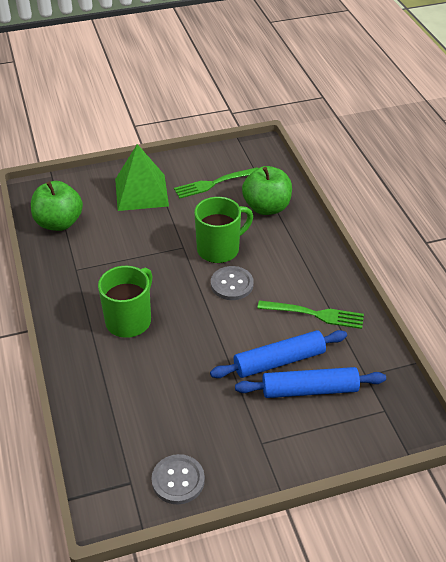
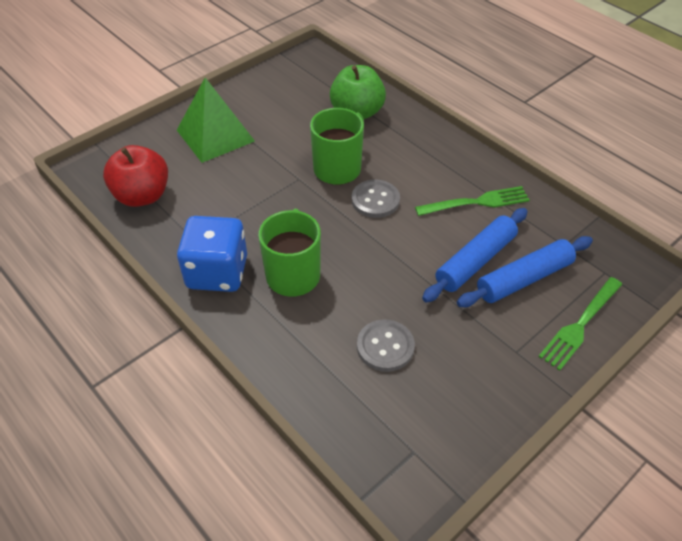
camera: 25 degrees left, 5 degrees up
green apple [31,181,83,231] -> red apple [103,145,168,207]
grey button [151,454,205,504] -> grey button moved to [357,319,415,372]
green fork [174,167,258,199] -> green fork moved to [538,277,622,371]
none -> blue dice [177,216,247,292]

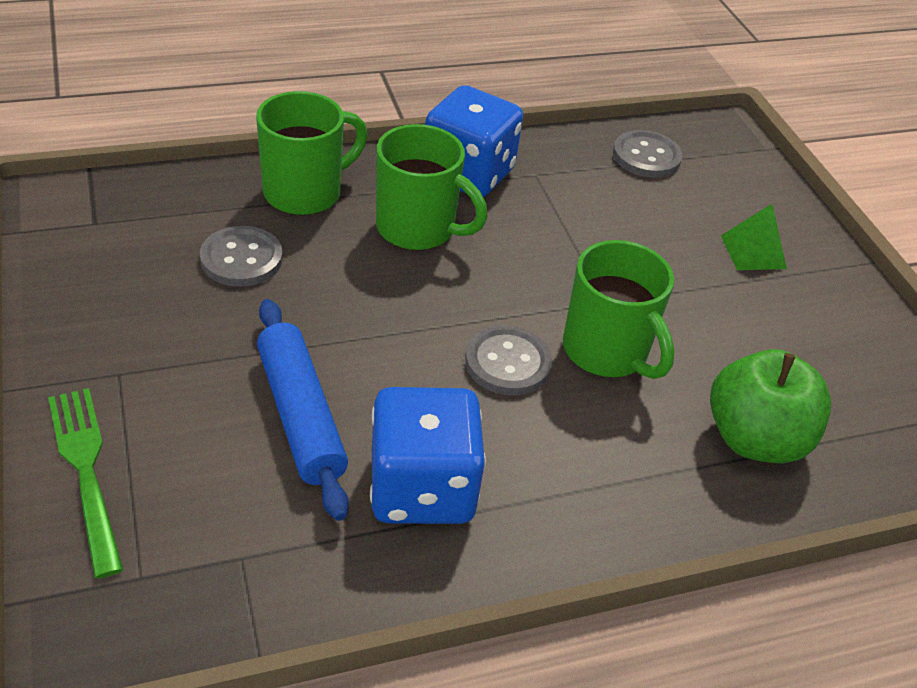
camera: 110 degrees right, 5 degrees down
red apple [103,145,168,207] -> grey button [613,130,682,178]
green pyramid [177,78,255,163] -> green pyramid [721,204,787,270], size x0.53
green fork [415,186,530,216] -> blue dice [370,387,486,524]
blue rolling pin [457,236,593,307] -> none
none -> green mug [256,91,368,215]

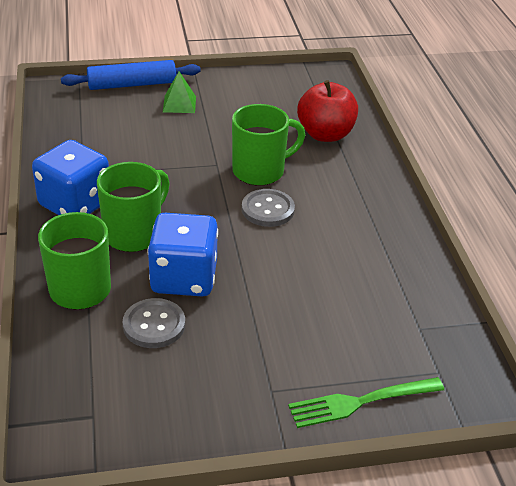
camera: 80 degrees left, 5 degrees down
blue rolling pin [257,299,349,521] -> blue rolling pin moved to [61,60,201,90]
blue dice [370,387,486,524] -> blue dice moved to [148,213,218,297]
grey button [613,130,682,178] -> none
green apple [710,349,831,463] -> red apple [297,80,358,142]

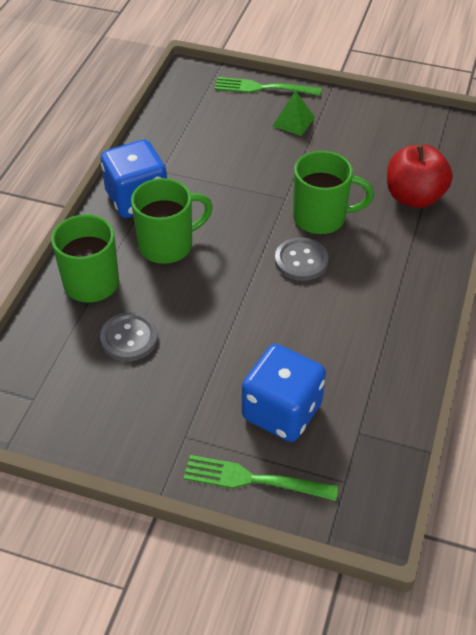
camera: 30 degrees right, 10 degrees up
blue rolling pin [61,60,201,90] -> green fork [215,77,322,96]
blue dice [148,213,218,297] -> blue dice moved to [242,344,326,442]

